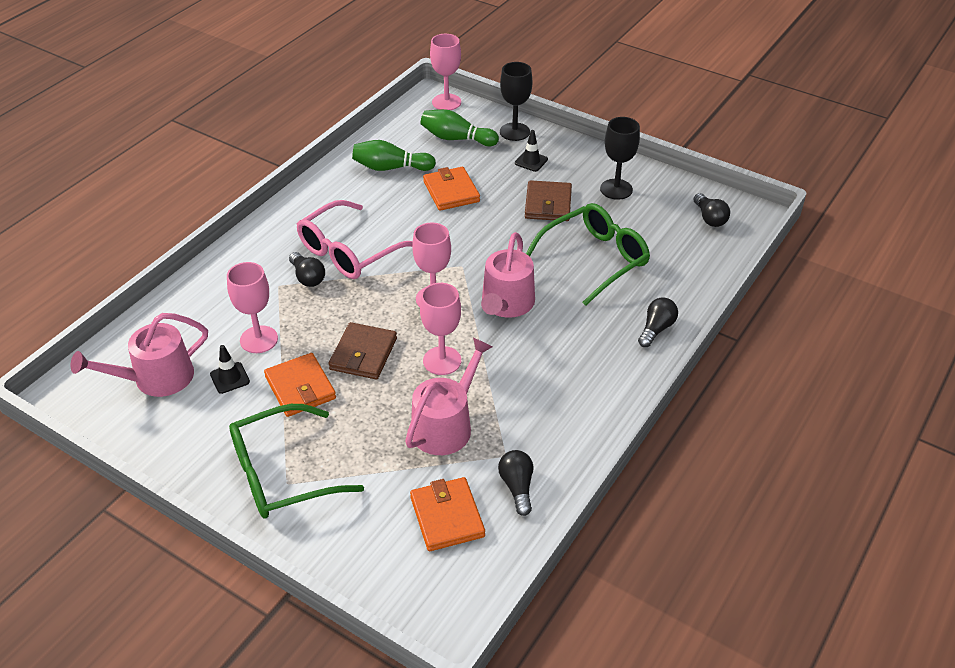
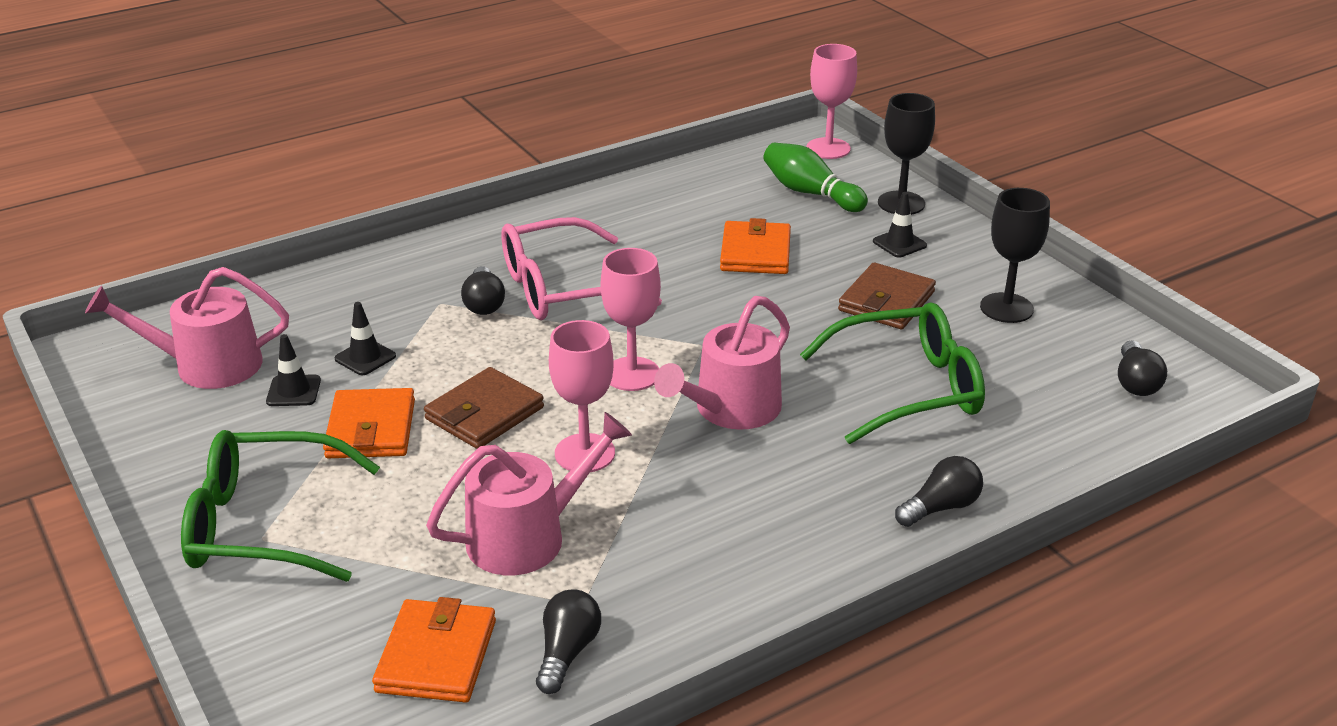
camera: 25 degrees right, 10 degrees down
pink goblet [227,262,278,353] -> black traffic cone [335,302,396,375]
green bowling pin [352,140,436,171] -> none

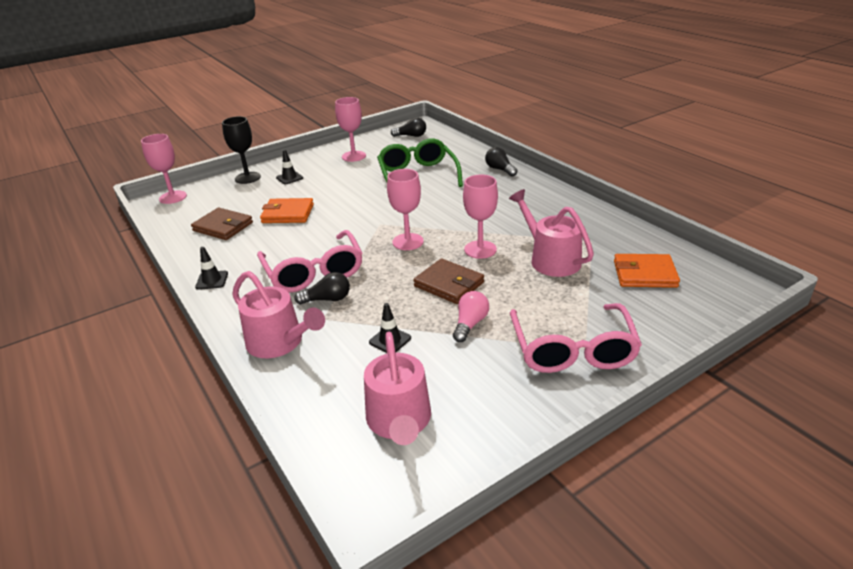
camera: 90 degrees left, 0 degrees up
green glasses [181,430,380,582] -> pink glasses [510,303,642,373]
black traffic cone [266,334,321,406] -> black traffic cone moved to [195,247,228,290]
orange wallet [323,388,415,458] -> pink light bulb [453,291,489,342]
black light bulb [536,589,601,694] -> none
pink watering can [654,296,790,430] -> pink watering can moved to [232,271,325,358]
green bowling pin [763,143,868,212] -> none
brown wallet [838,263,936,329] -> brown wallet moved to [191,208,253,240]
black goblet [980,188,1050,323] -> pink goblet [335,97,366,162]

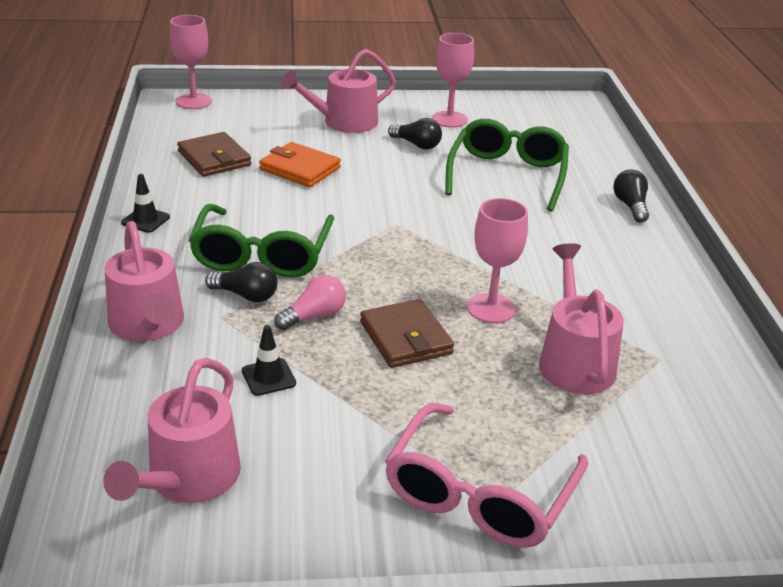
camera: 25 degrees right, 0 degrees up
black goblet [222,116,261,184] -> none
pink glasses [257,230,363,293] -> green glasses [189,204,334,278]
black traffic cone [276,150,303,185] -> pink watering can [281,49,396,133]
pink goblet [387,169,424,250] -> none
black light bulb [391,117,426,137] -> black light bulb moved to [388,118,442,149]
pink light bulb [453,291,489,342] -> pink light bulb moved to [274,275,346,330]
orange wallet [614,254,680,288] -> none

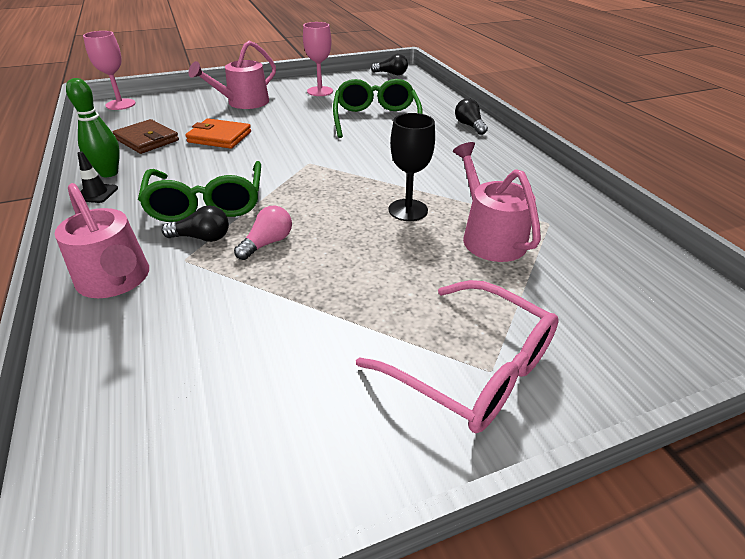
camera: 15 degrees left, 5 degrees up
pink watering can [103,358,241,503] -> none
black traffic cone [242,325,296,396] -> none
brown wallet [360,299,454,368] -> none
pink glasses [385,403,588,548] -> pink glasses turned 60 degrees counterclockwise [356,280,558,433]
black light bulb [388,118,442,149] -> black light bulb moved to [371,54,408,75]
pink goblet [467,198,528,323] -> black goblet [388,113,435,221]
none -> green bowling pin [66,78,120,177]

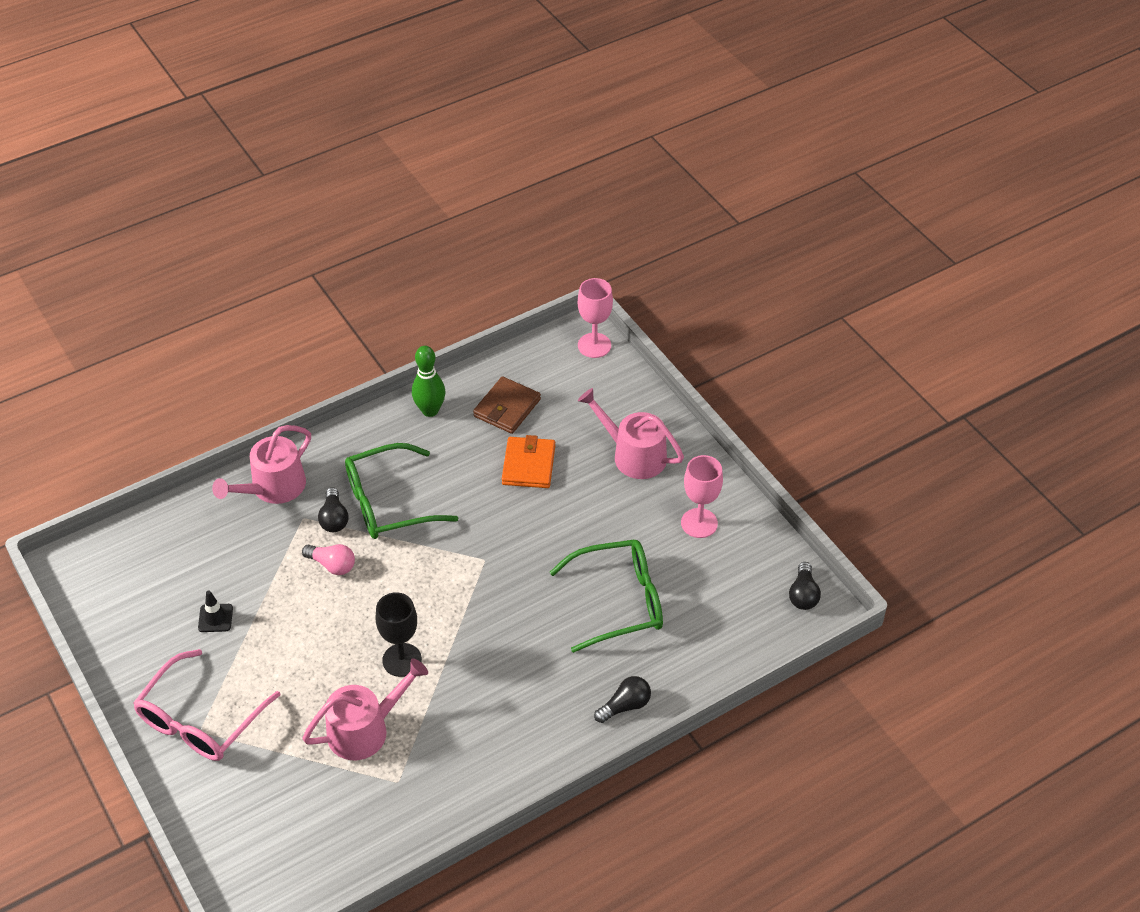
camera: 80 degrees right, 10 degrees up
black traffic cone [78,152,118,203] -> black traffic cone moved to [198,591,233,632]

